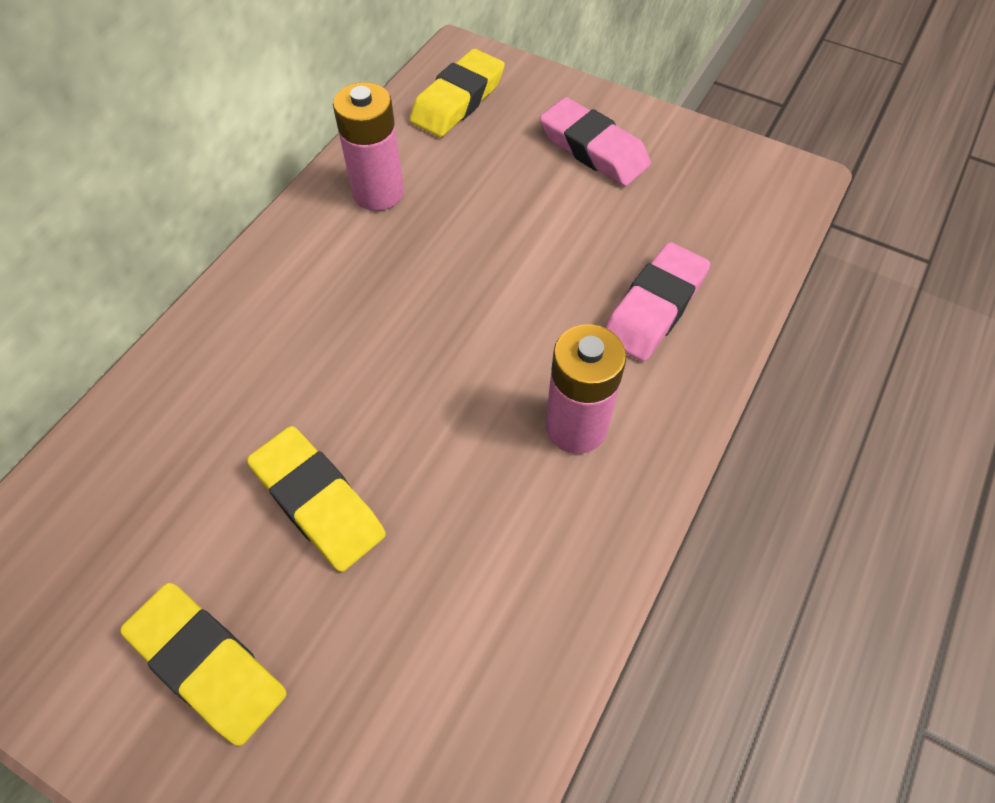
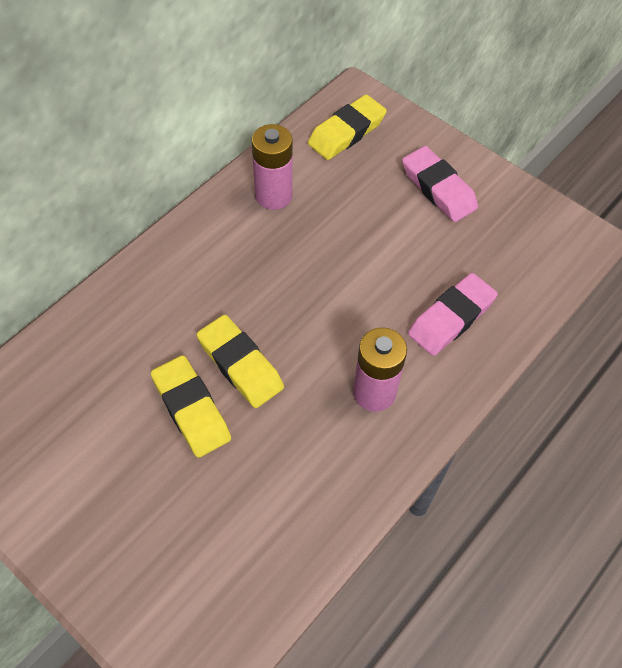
camera: 10 degrees right, 0 degrees up
yellow eraser [120,583,287,746] -> yellow eraser moved to [197,315,284,408]

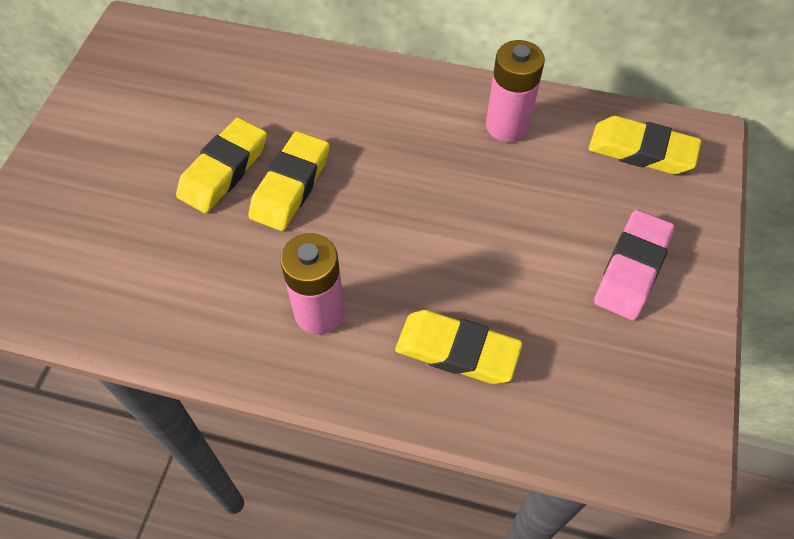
camera: 65 degrees right, 0 degrees up
pink eraser [408,273,498,356] -> yellow eraser [395,310,523,384]

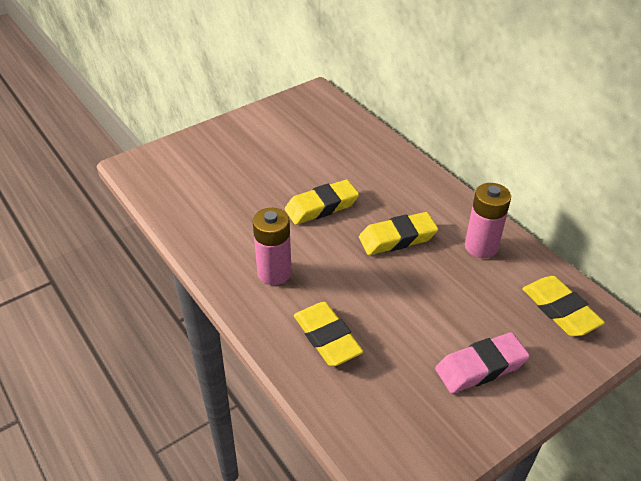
camera: 40 degrees right, 15 degrees down
yellow eraser [176,117,267,213] -> yellow eraser moved to [359,212,438,255]

